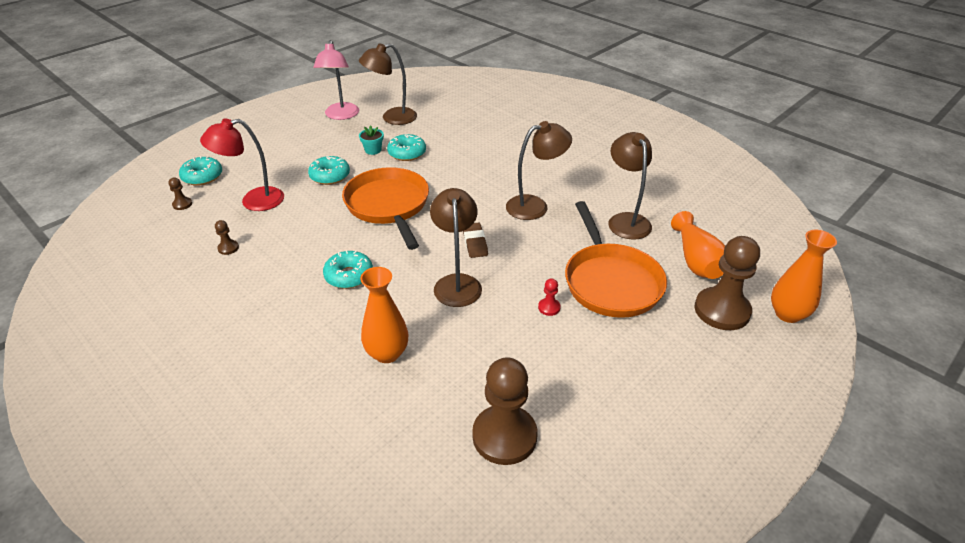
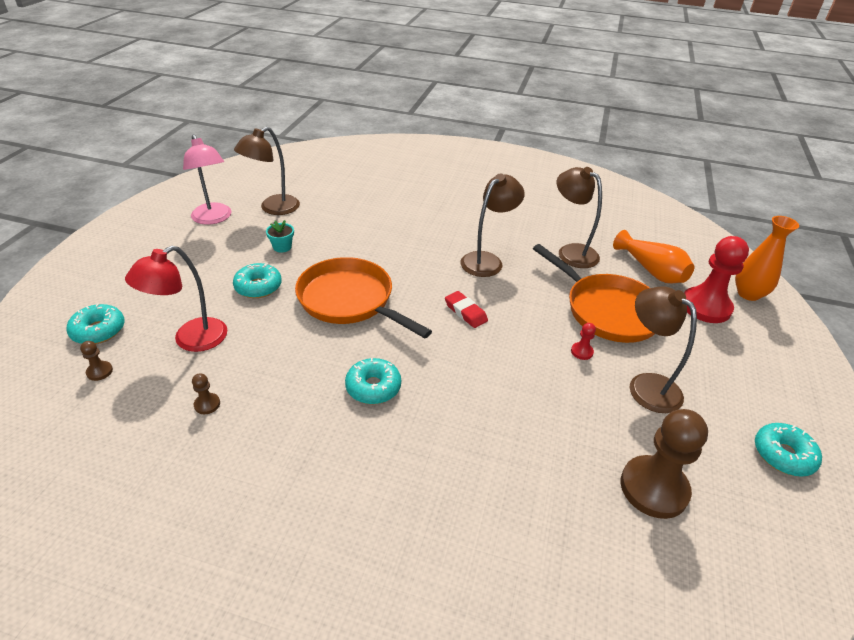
camera: 30 degrees left, 0 degrees up
orange vase [360,267,408,363] -> none
turquoise donut [387,134,426,161] -> turquoise donut moved to [755,423,822,477]
brown lamp [430,188,482,307] -> brown lamp moved to [630,287,697,413]
brown eraser [463,223,488,258] -> red eraser [445,291,488,328]
brown pawn [695,236,760,330] -> red pawn [684,236,749,323]

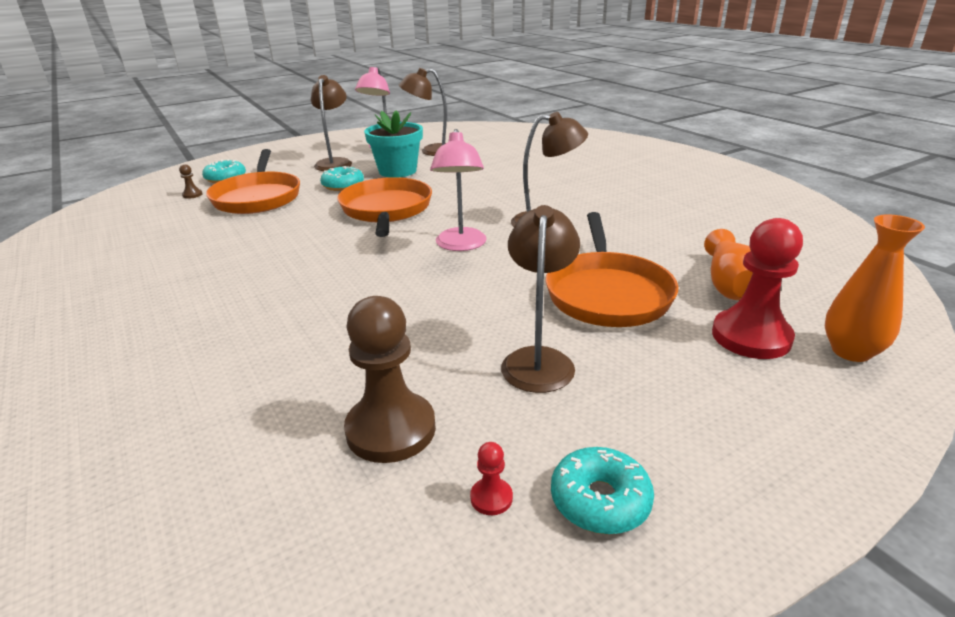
camera: 45 degrees right, 10 degrees down
red lamp [125,246,227,352] -> orange pan [206,149,300,214]
brown pawn [192,373,220,414] -> none
turquoise flower pot [266,220,294,253] -> turquoise flower pot [364,110,423,177], size x2.23
turquoise donut [345,358,401,404] -> none
red eraser [445,291,488,328] -> pink lamp [430,129,487,251]
brown lamp [557,167,602,268] -> brown lamp moved to [311,75,352,171]
red pawn [571,323,596,360] -> red pawn moved to [470,442,513,515]

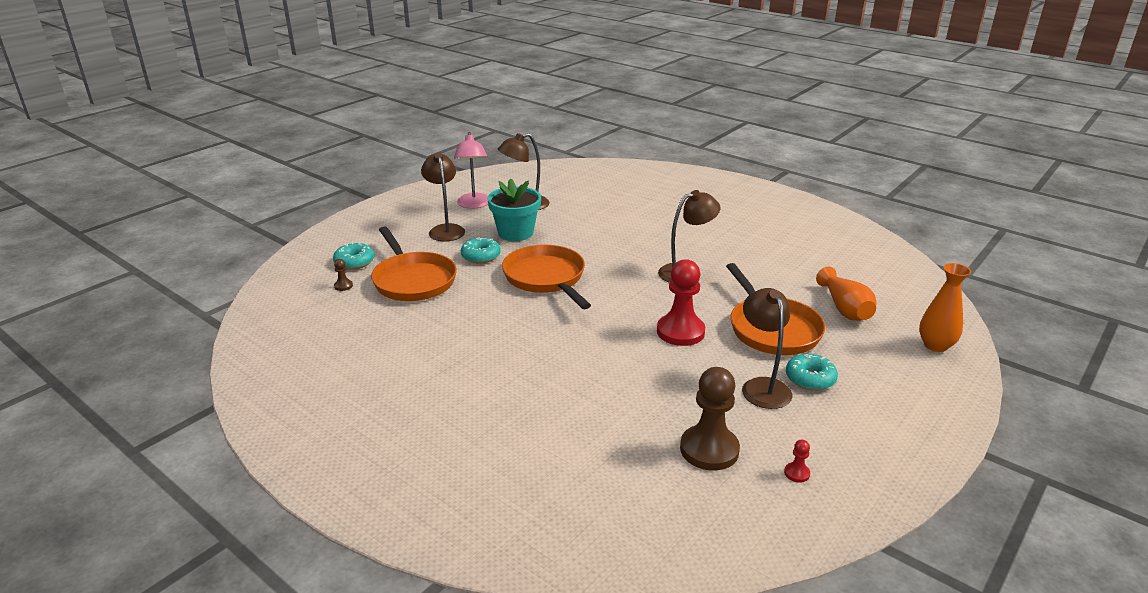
camera: 20 degrees left, 0 degrees up
pink lamp [430,129,487,251] -> none
turquoise donut [551,447,654,534] -> turquoise donut moved to [786,354,838,391]
red pawn [712,218,803,359] -> red pawn moved to [657,259,705,346]

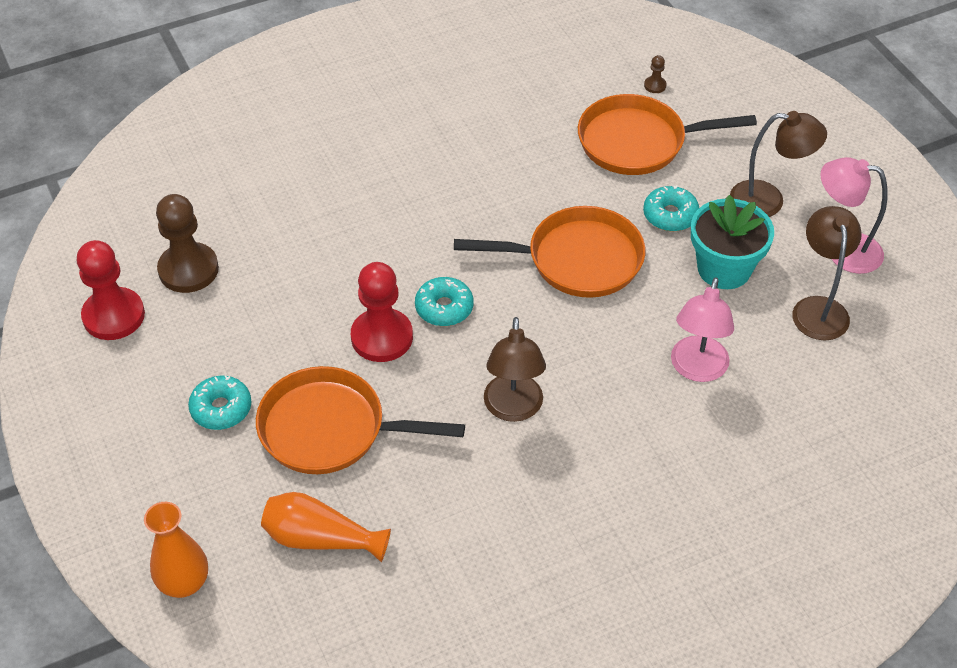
camera: 115 degrees right, 20 degrees up
turquoise donut [333,242,374,270] -> turquoise donut moved to [415,277,474,326]
brown lamp [742,288,793,409] -> none
red pawn [784,440,810,483] -> red pawn [77,240,145,340], size x2.42
none -> pink lamp [671,277,734,382]

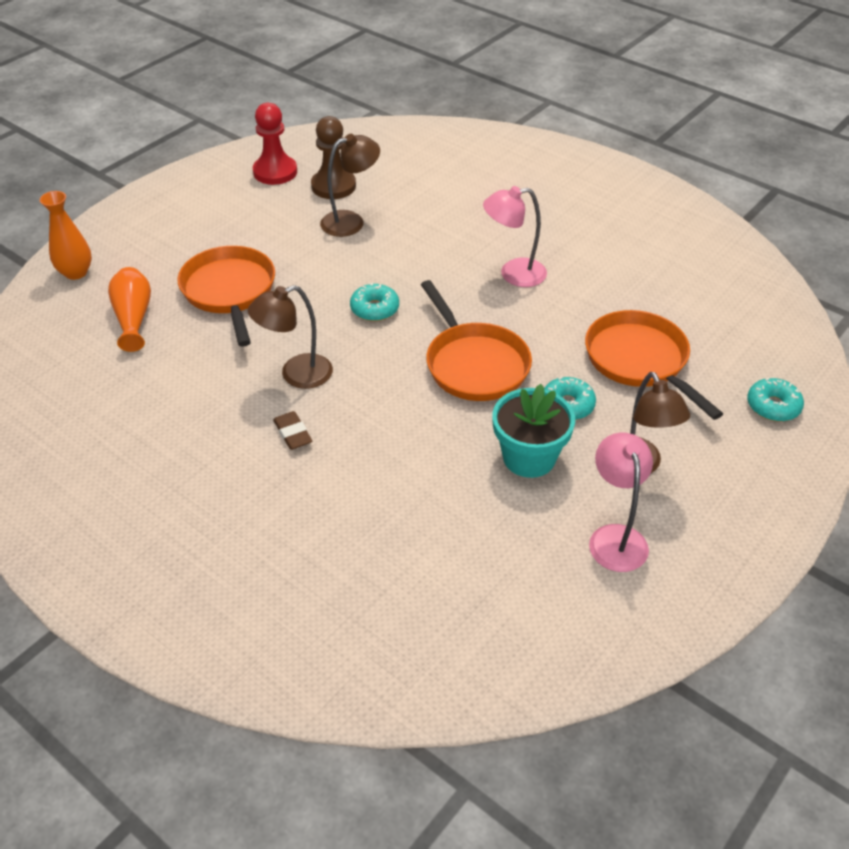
camera: 65 degrees right, 5 degrees down
turquoise donut [188,376,251,430] -> turquoise donut moved to [747,378,804,422]
red pawn [351,262,413,362] -> none
brown pawn [644,55,666,93] -> none
pink lamp [671,277,734,382] -> pink lamp moved to [483,186,547,287]
brown lamp [792,206,862,340] -> brown lamp moved to [320,134,380,237]
none -> brown eraser [273,411,312,450]

